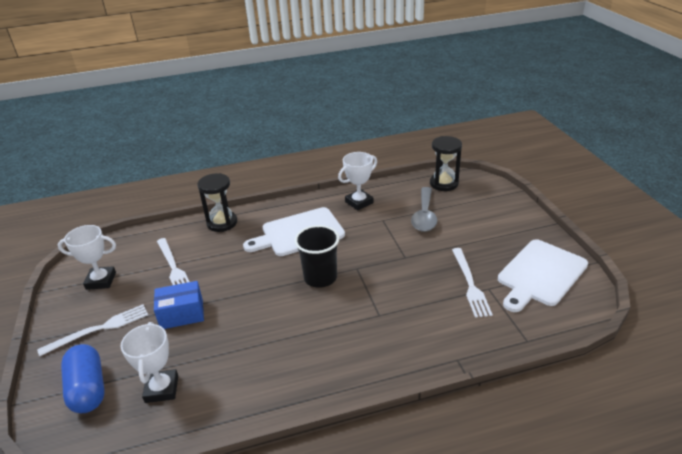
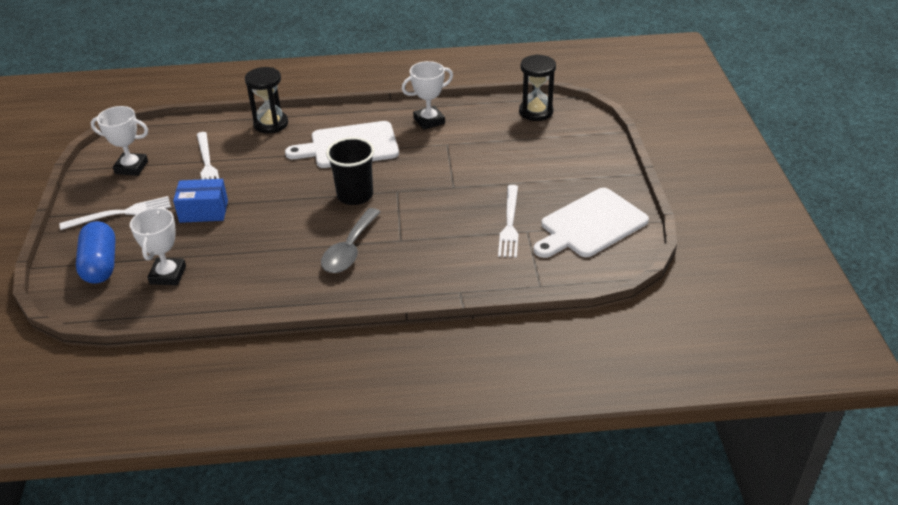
camera: 10 degrees right, 5 degrees up
grey spoon [411,187,437,232] -> grey spoon moved to [321,208,381,273]

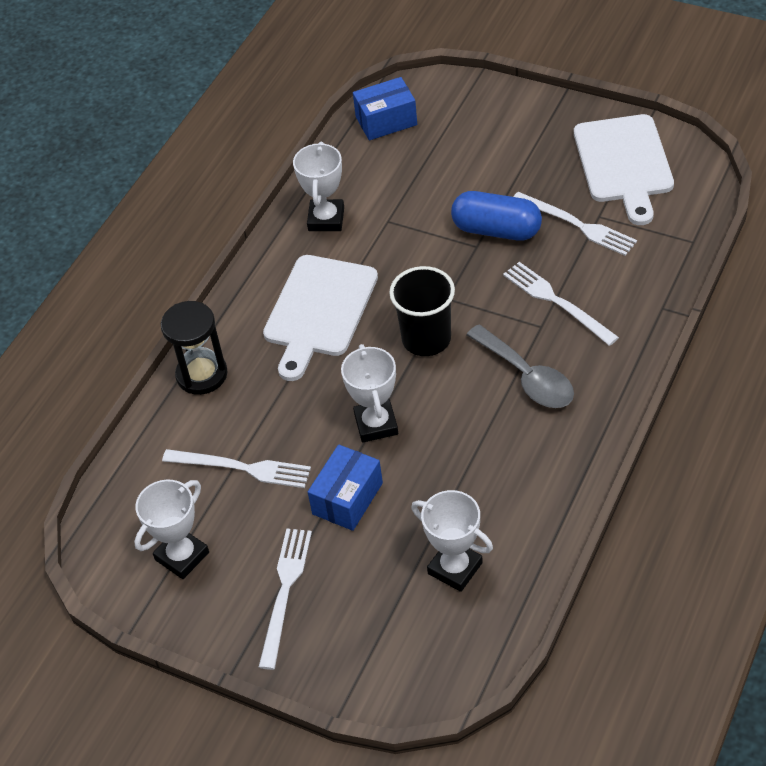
camera: 55 degrees left, 10 degrees up
blue capsule [76,221,116,284] -> blue capsule moved to [451,191,542,240]
black hourglass [519,54,556,121] -> blue box [353,77,417,140]
none -> white trophy [341,344,398,443]
none -> white fork [503,262,619,346]

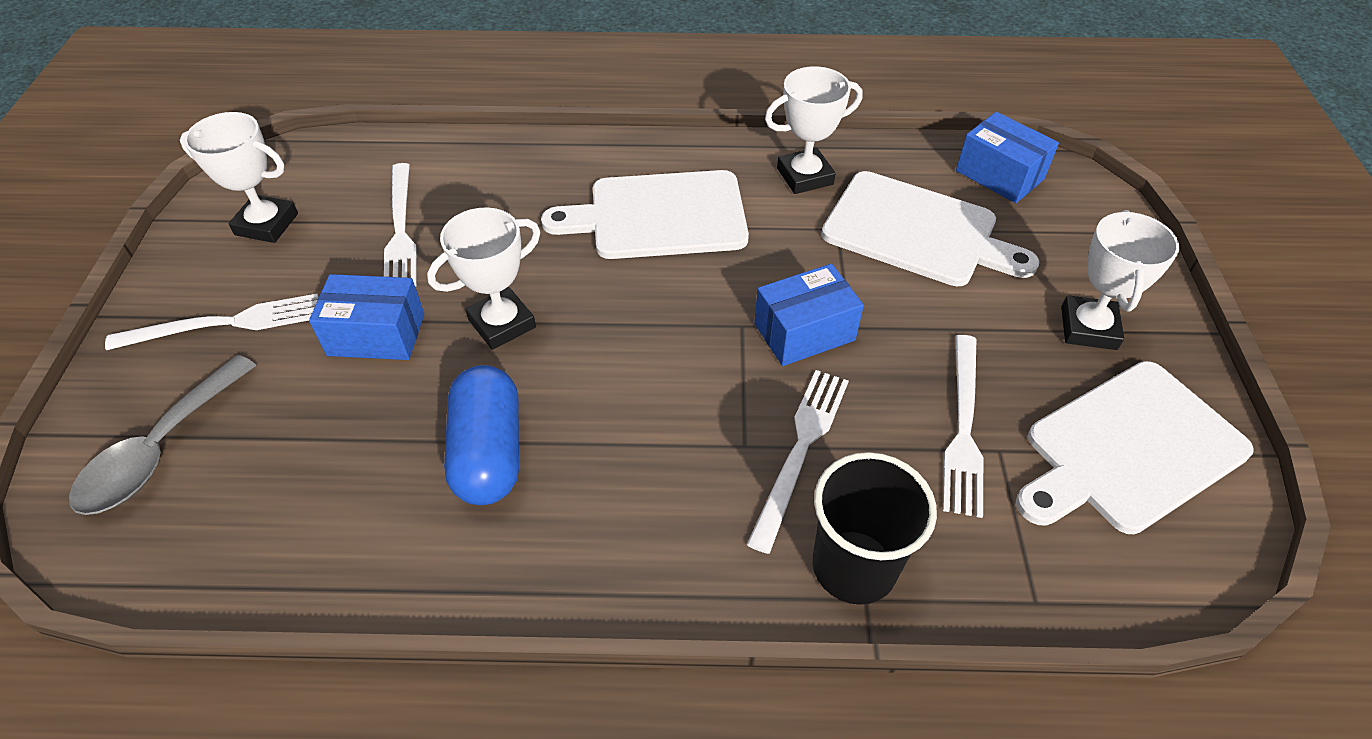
camera: 60 degrees right, 0 degrees up
black hourglass [161,301,227,395] -> none
black cup [389,266,455,356] -> black cup moved to [812,452,937,605]
white trophy [411,490,493,592] -> white trophy moved to [1061,210,1179,350]
blue capsule [451,191,542,240] -> blue capsule moved to [444,365,519,505]
grey spoon [466,325,574,408] -> grey spoon moved to [69,355,257,515]
none -> blue box [754,263,864,366]
none -> white cutting board [821,171,1039,286]

